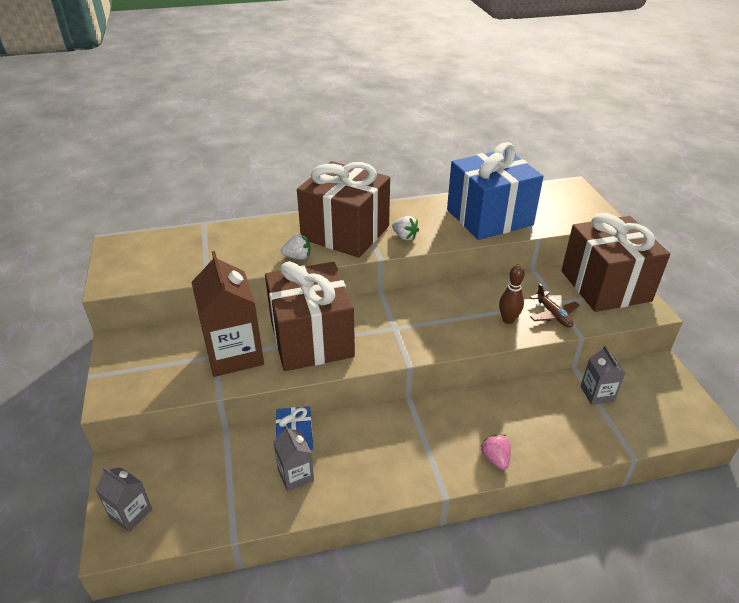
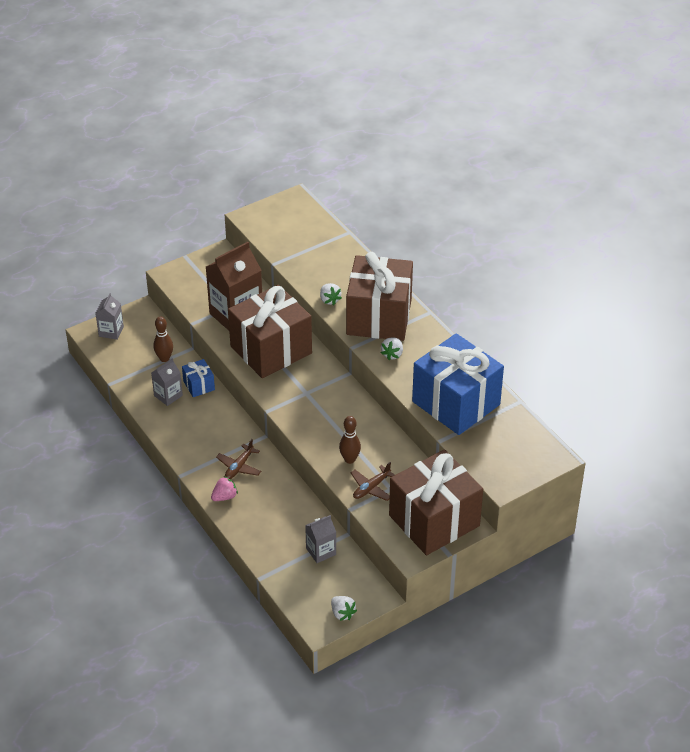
camera: 70 degrees right, 5 degrees up
none -> brown bowling pin [153,316,173,362]
none -> brown plane [216,439,261,479]
none -> white strawberry [331,596,357,621]

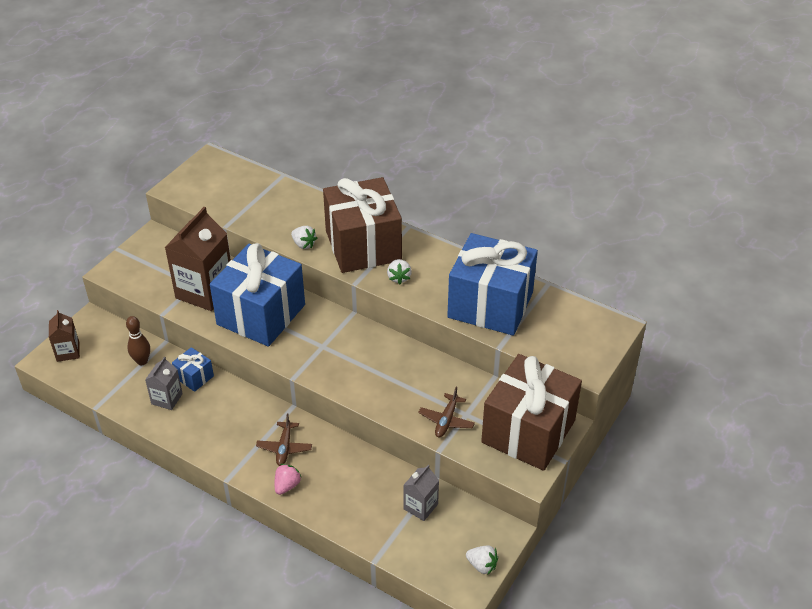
camera: 25 degrees left, 0 degrees up
grey carton [95,293,124,340] -> brown carton [49,310,80,362]
brown gift [228,285,312,378] -> blue gift [210,243,305,347]
brown bowling pin [339,416,361,464] -> none

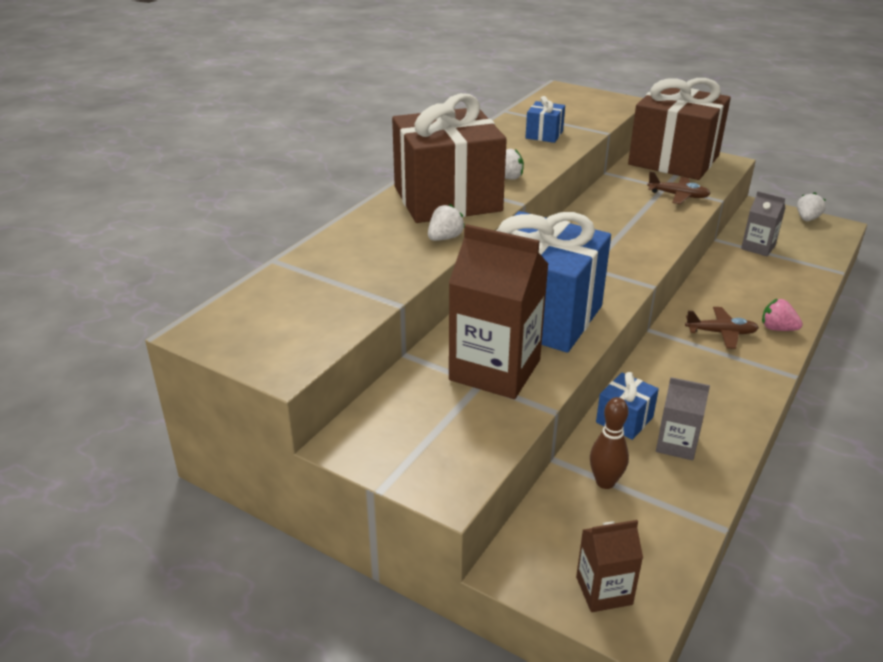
camera: 90 degrees left, 10 degrees down
blue gift [447,233,538,336] -> blue gift [525,96,565,143], size x0.42

